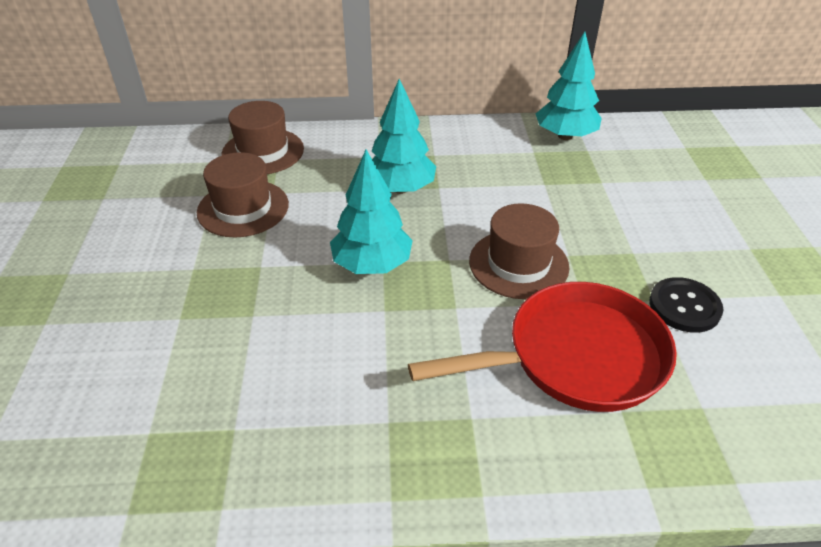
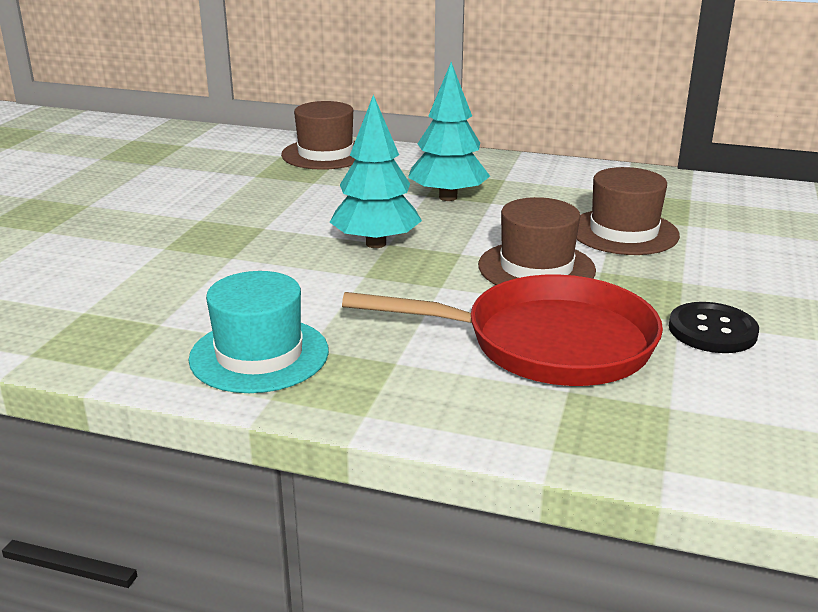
camera: 20 degrees right, 15 degrees down
brown hat [197,152,289,237] -> brown hat moved to [577,167,680,255]
turquoise tree [536,32,602,140] -> none
none -> turquoise hat [189,271,329,393]

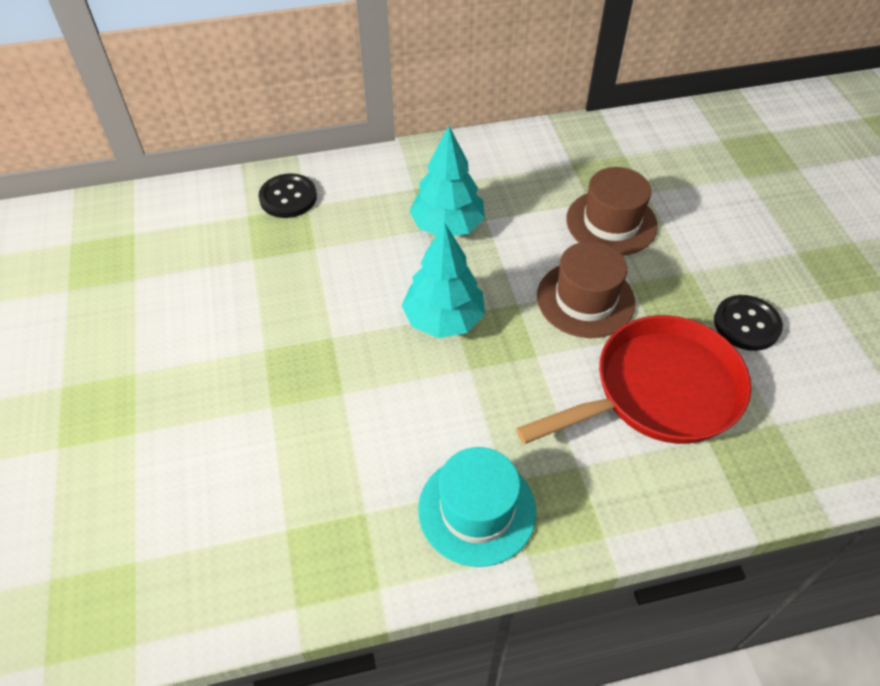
camera: 30 degrees left, 25 degrees up
brown hat [281,101,355,170] -> black button [258,173,317,218]

